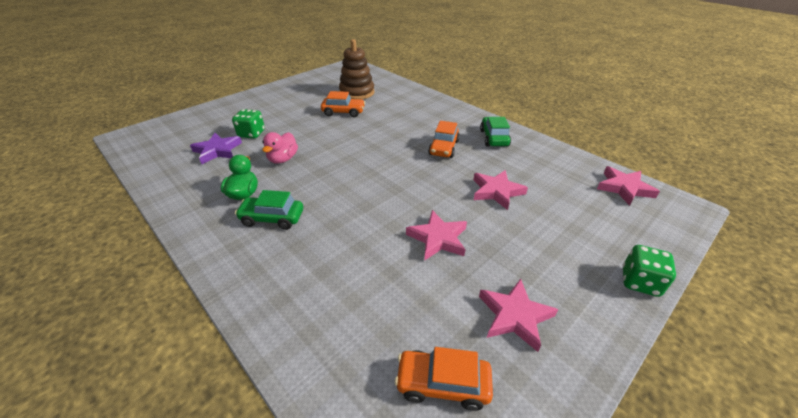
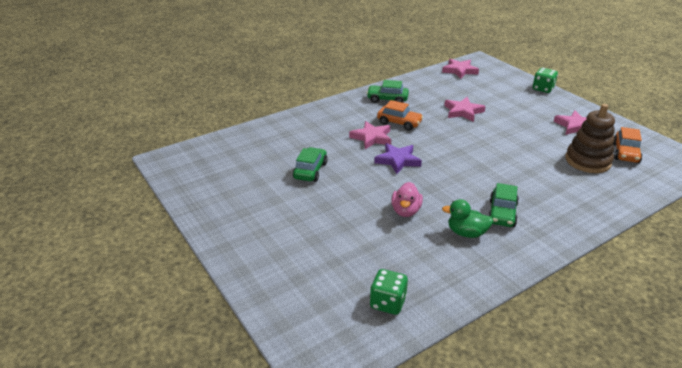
camera: 80 degrees left, 5 degrees down
purple star [190,133,242,164] -> purple star moved to [374,143,422,174]
green dice [232,109,265,139] -> green dice moved to [370,269,408,315]
pink duck [262,132,298,164] -> pink duck turned 75 degrees clockwise [391,182,423,217]
orange car [321,91,365,117] -> green car [293,147,328,182]
brown stacking toy [339,39,374,99] -> brown stacking toy moved to [566,104,615,173]
pink star [406,210,467,261] -> pink star moved to [349,121,391,149]

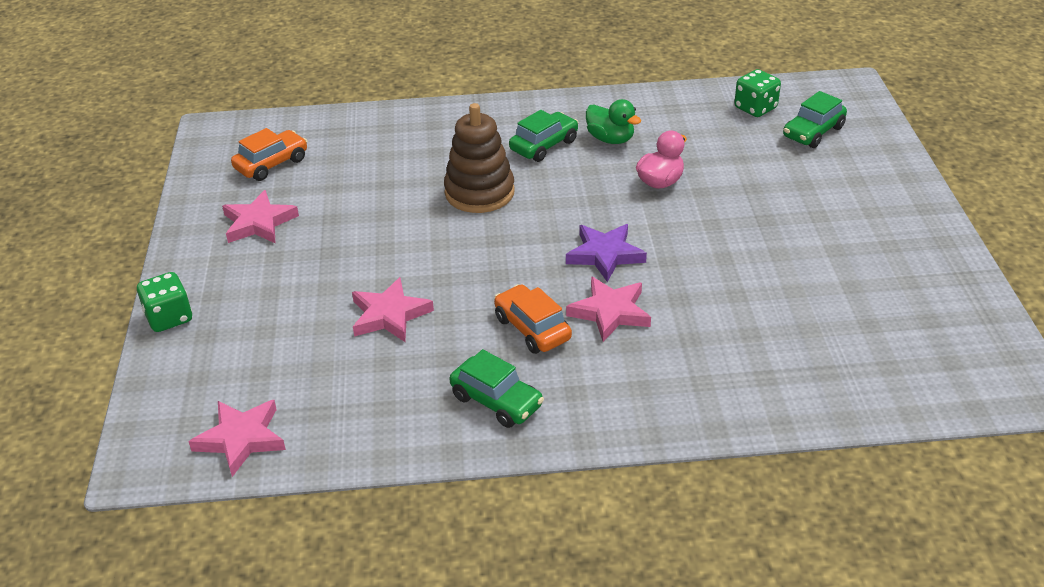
camera: 150 degrees left, 5 degrees up
green car [293,147,328,182] -> green car moved to [783,91,847,148]
brown stacking toy [566,104,615,173] -> brown stacking toy moved to [444,103,515,213]

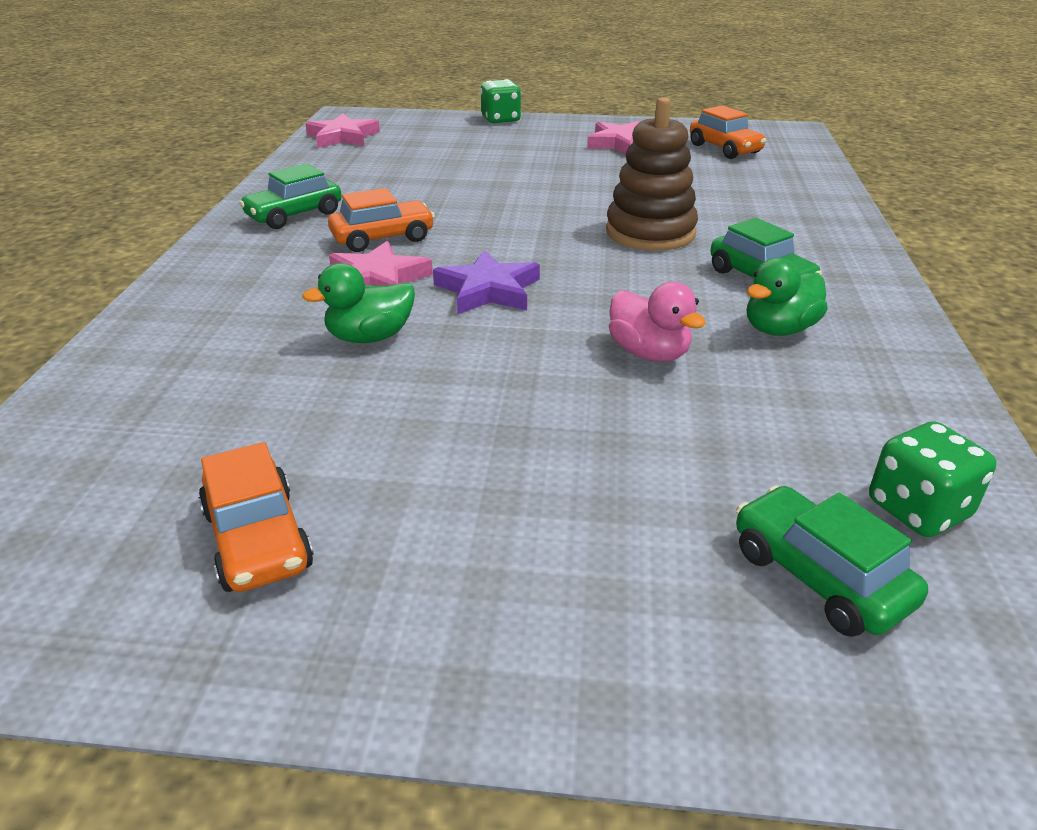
camera: 100 degrees right, 5 degrees down
pink star [352,277,434,342] -> none
none -> orange car [198,442,314,592]
none -> green duck [302,263,415,343]

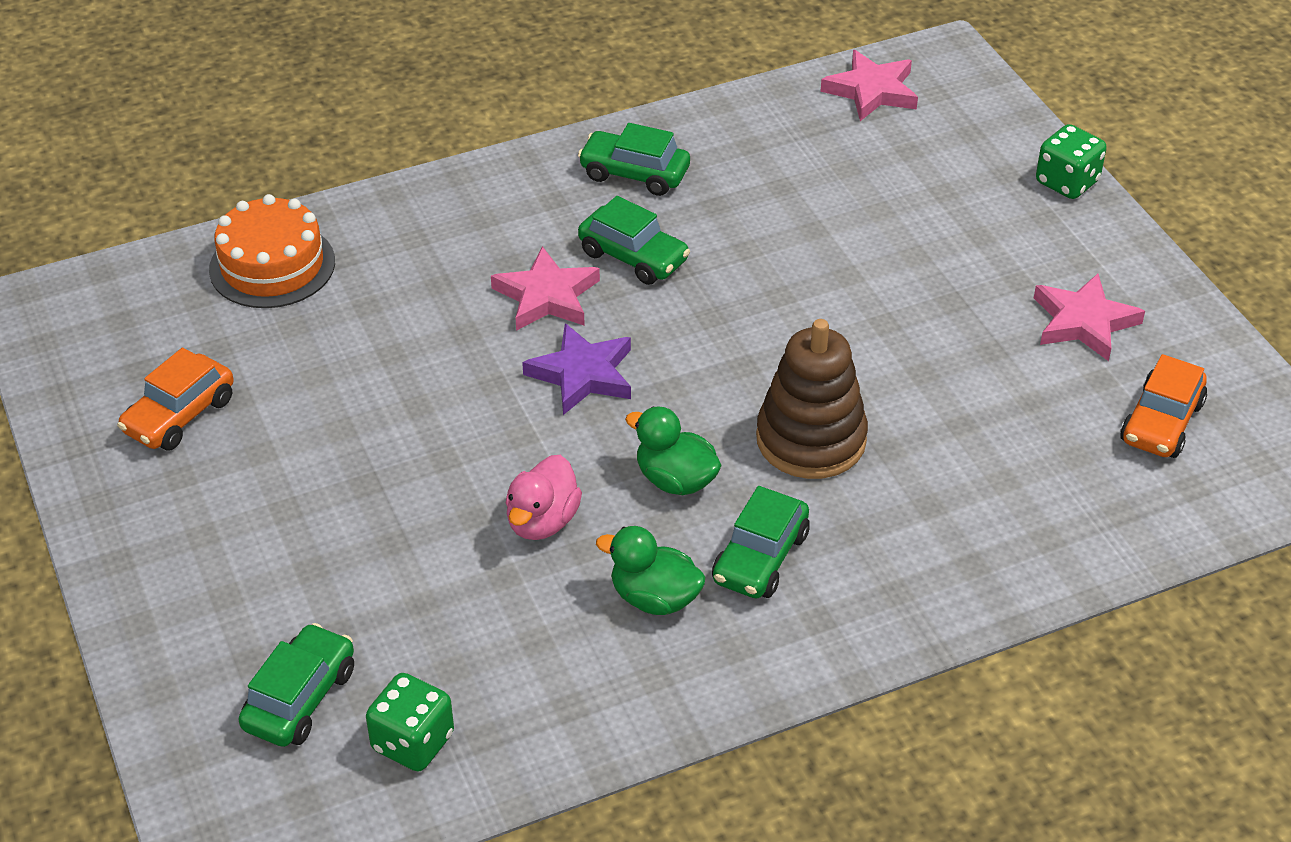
camera: 60 degrees right, 10 degrees up
green duck [302,263,415,343] -> green duck moved to [625,406,722,495]
orange car [328,188,435,252] -> green car [578,196,690,285]
none -> orange cake [209,194,335,308]

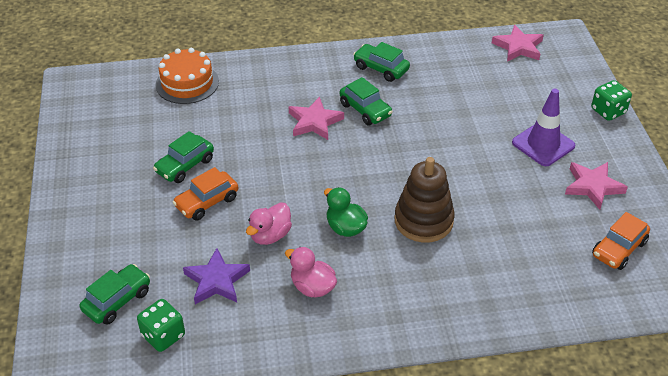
camera: 15 degrees right, 0 degrees up
orange car [117,348,234,451] -> orange car moved to [172,167,238,221]
purple star [522,323,631,415] -> purple star moved to [183,248,250,304]
green duck [596,526,706,615] -> pink duck [285,247,337,297]
green car [712,486,810,599] -> green car moved to [153,131,214,183]
none -> purple traffic cone [512,89,575,166]

